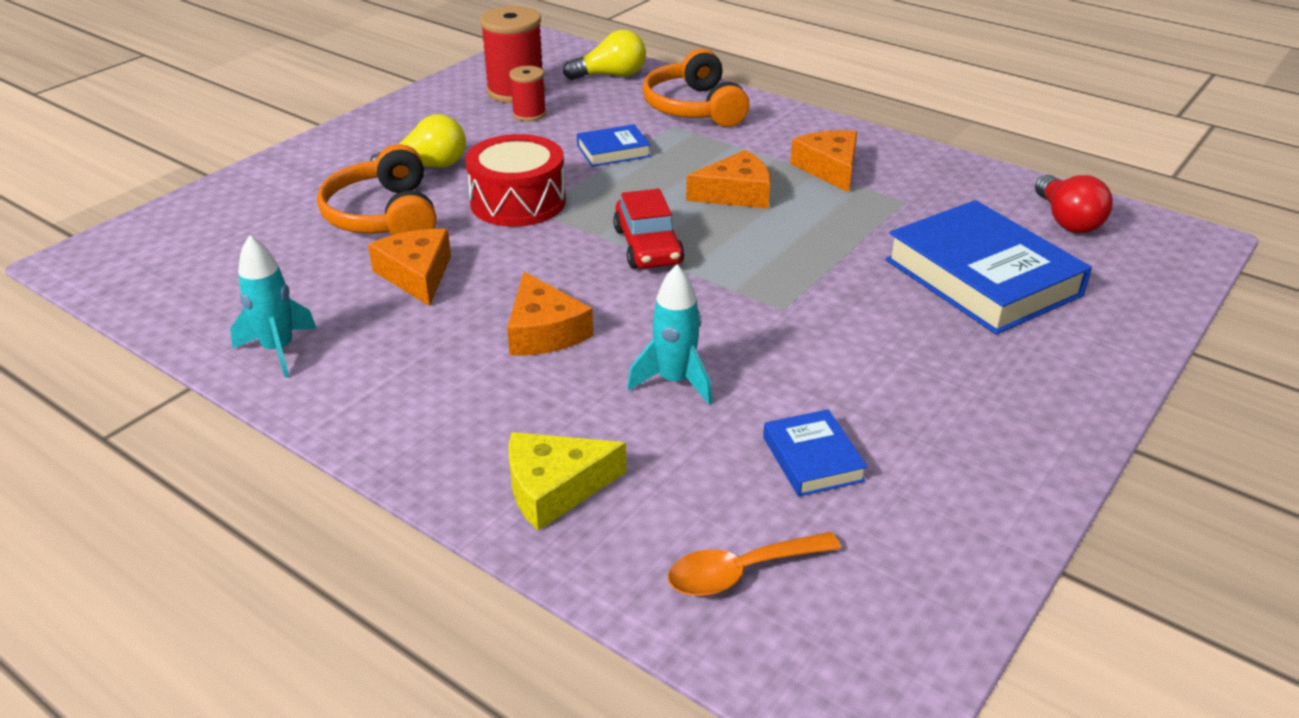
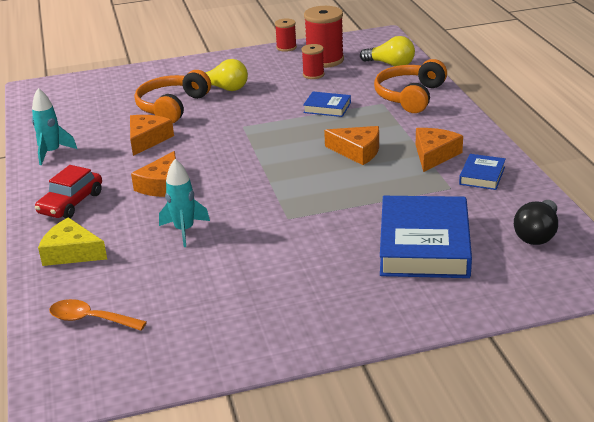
camera: 40 degrees right, 5 degrees down
red drum [465,134,566,227] -> none
red car [613,189,685,269] -> red car moved to [35,165,102,218]
blue book [763,409,868,497] -> blue book moved to [459,154,506,190]
red light bulb [1035,175,1113,233] -> black light bulb [514,200,558,245]
none -> red spool [275,19,297,52]

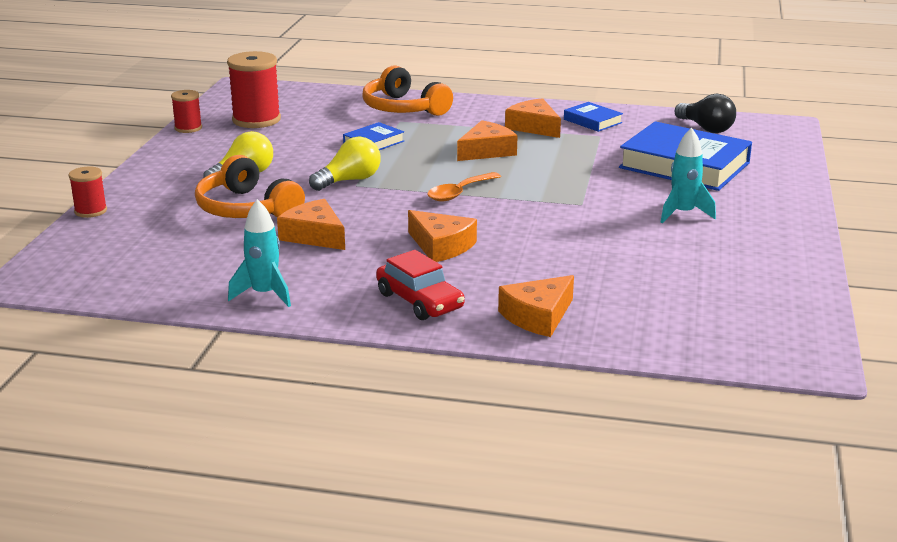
camera: 65 degrees left, 5 degrees down
yellow cheese [38,218,107,266] -> orange cheese [498,275,574,337]
orange spoon [49,299,147,331] -> orange spoon moved to [427,172,501,201]
turquoise rocket [159,159,210,247] -> turquoise rocket moved to [661,128,716,223]
red spool [301,44,325,79] -> red spool moved to [69,166,107,218]
yellow light bulb [360,36,415,66] -> yellow light bulb moved to [309,137,381,191]

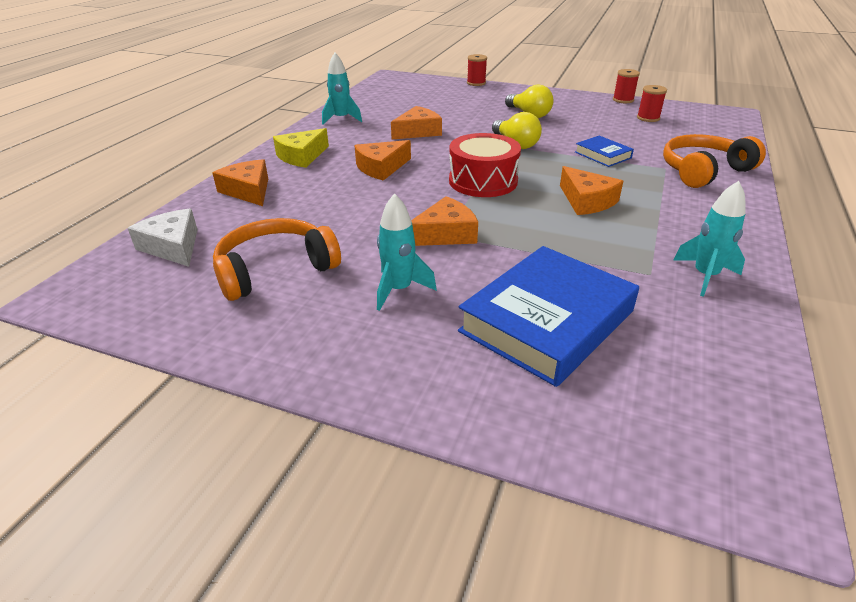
camera: 100 degrees right, 10 degrees up
orange headphones [195,155,305,218] -> orange headphones moved to [213,218,341,301]
red spool [227,51,281,128] -> red spool [637,85,667,122], size x0.56
red car [376,250,465,320] -> yellow cheese [273,128,329,168]
orange spoon [427,172,501,201] -> red drum [449,133,521,197]
orange cheese [505,98,561,138] -> orange cheese moved to [411,196,478,246]
blue book [564,102,623,132] -> turquoise rocket [674,181,746,297]
black light bulb [675,94,736,133] -> none
none -> white cheese [128,209,198,267]

